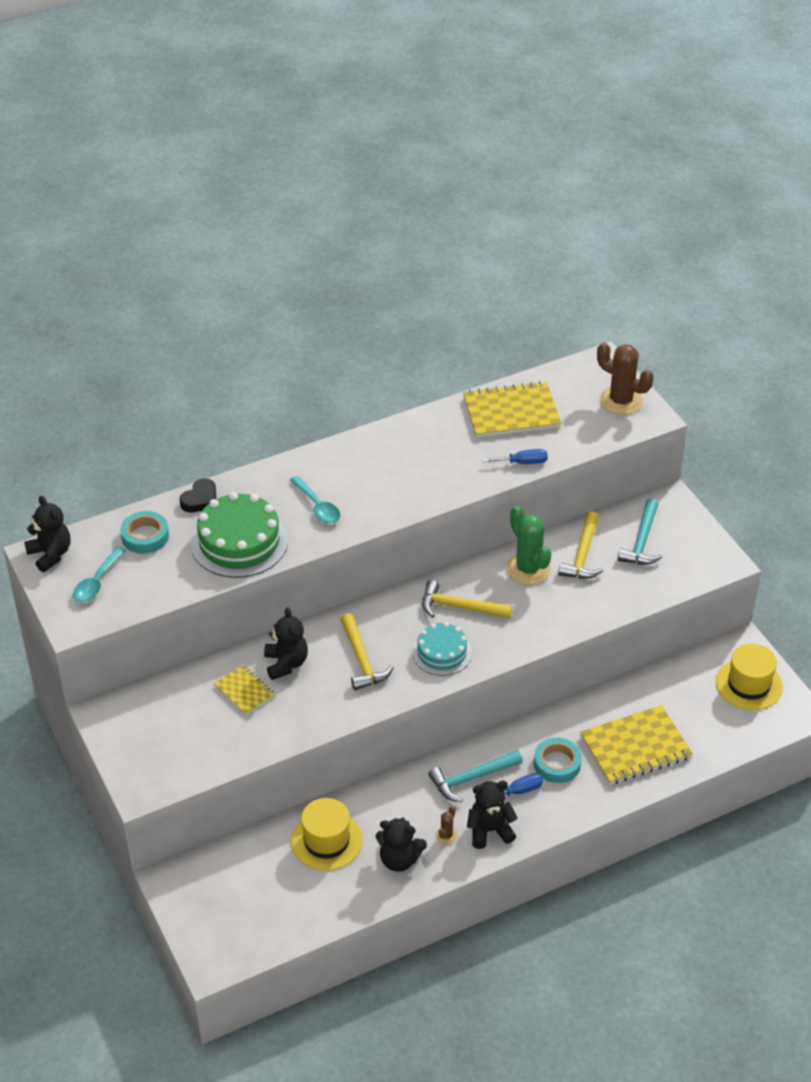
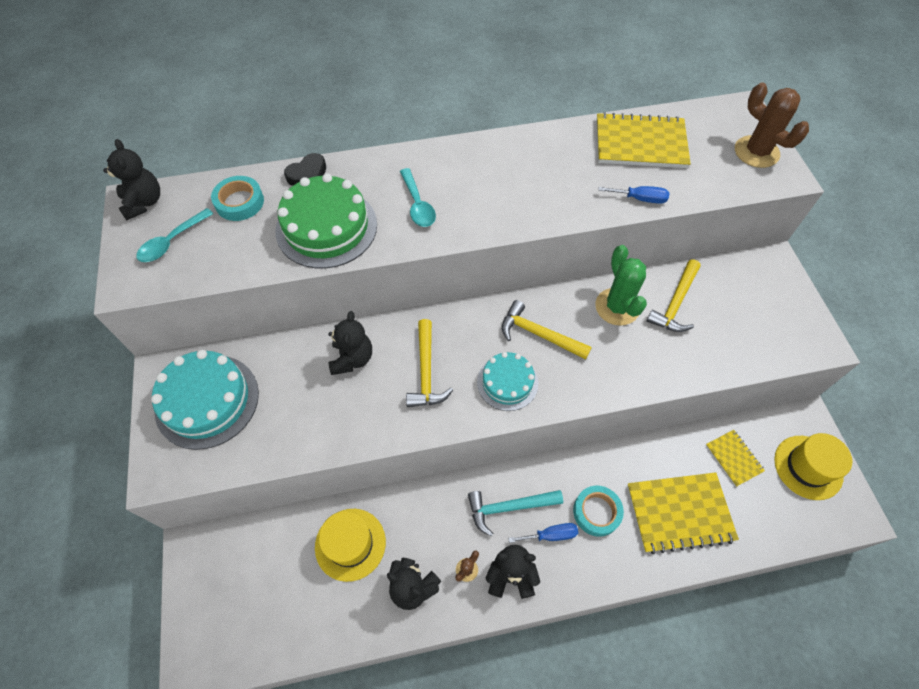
camera: 15 degrees right, 15 degrees up
yellow notebook [214,665,275,715] -> yellow notebook moved to [706,430,765,487]
turquoise hammer [617,498,662,565] -> none
none -> turquoise cake [151,350,259,450]

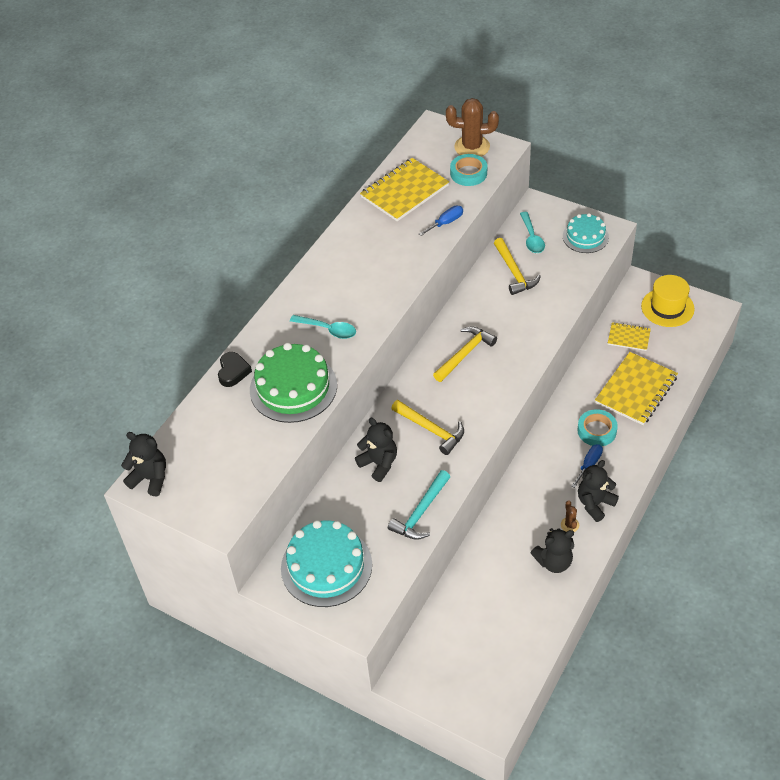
camera: 45 degrees left, 10 degrees down
turquoise spoon [136,208,214,262] -> turquoise spoon moved to [520,212,545,253]
turquoise tape [211,176,264,221] -> turquoise tape moved to [450,154,487,186]
yellow hat [315,509,386,582] -> none
turquoise hammer [468,490,563,536] -> turquoise hammer moved to [388,470,450,540]
turquoise cake [477,352,538,411] -> turquoise cake moved to [563,213,609,253]
yellow hammer [502,300,592,359] -> yellow hammer turned 150 degrees clockwise [433,327,497,382]
green cactus [595,245,647,326] -> none

